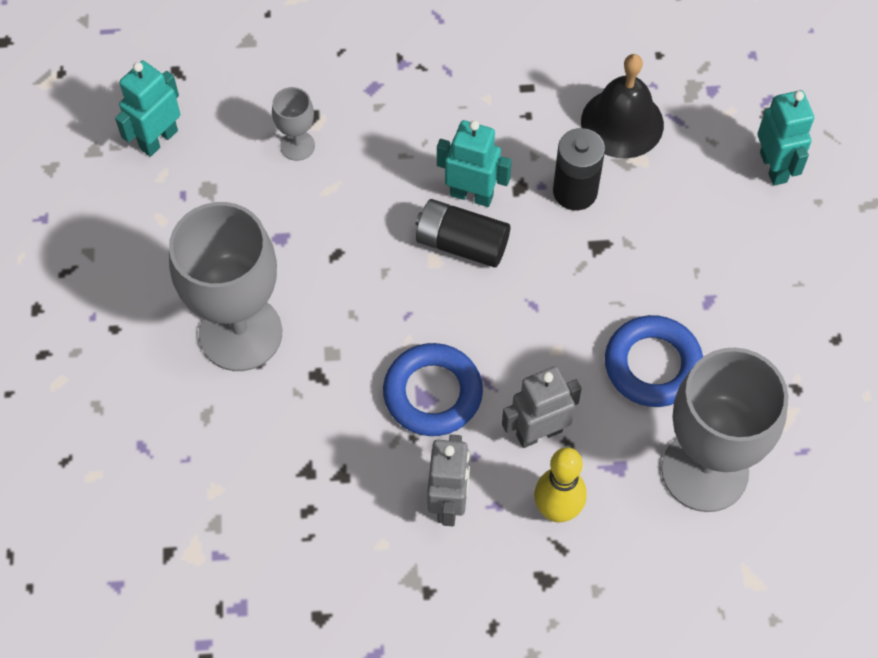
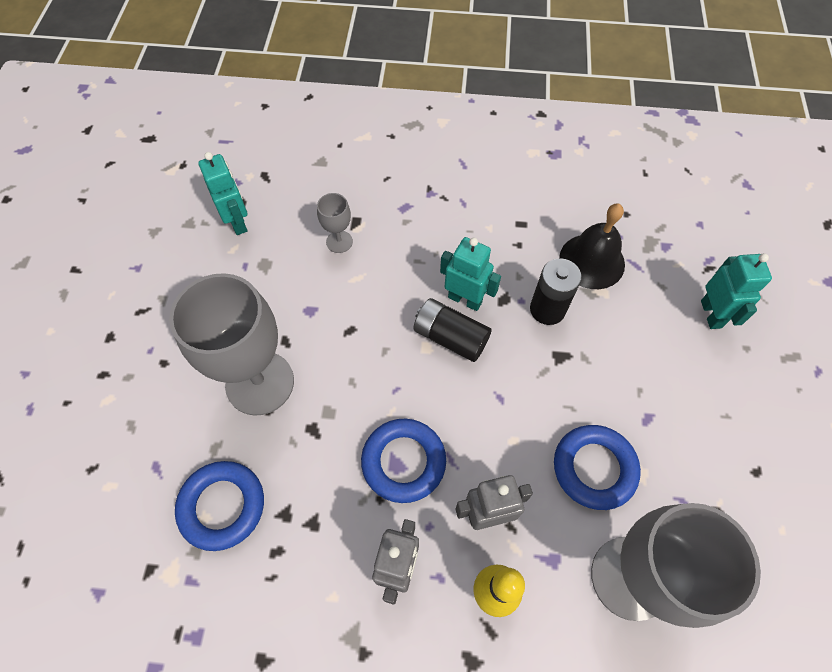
camera: 10 degrees right, 0 degrees up
turquoise robot [115,61,180,157] -> turquoise robot turned 105 degrees clockwise [198,152,248,235]
none -> blue ring [175,461,264,551]

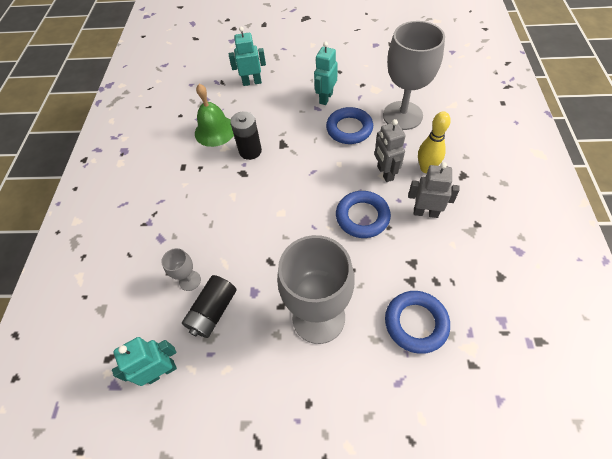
camera: 90 degrees left, 5 degrees down
black battery [413,298,492,362] -> black battery moved to [182,275,237,338]
turquoise robot [440,237,501,311] -> turquoise robot moved to [314,42,338,105]
black bell [559,203,625,289] -> green bell [195,84,234,147]

